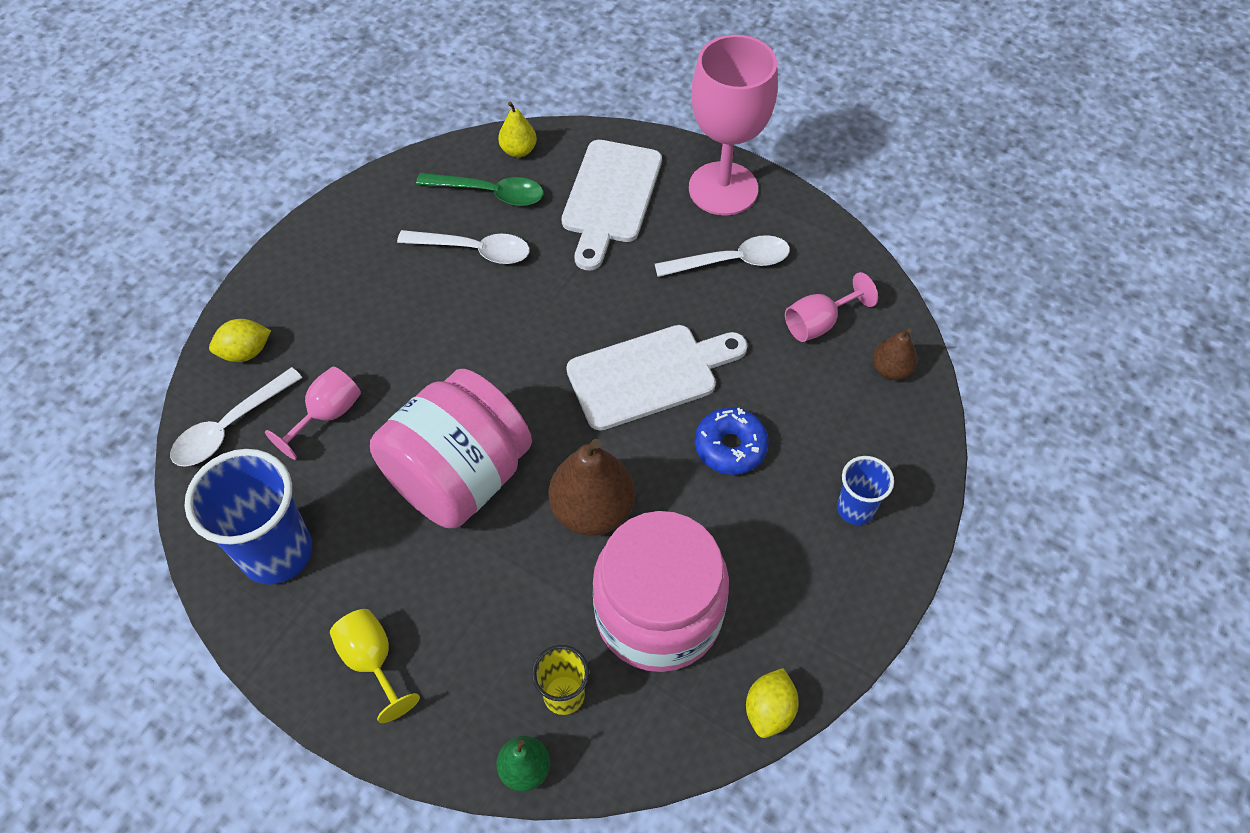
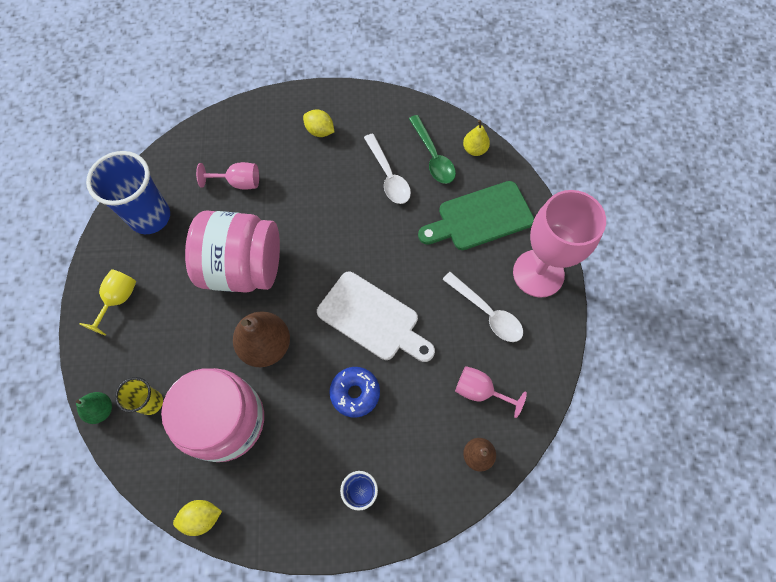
camera: 55 degrees right, 10 degrees up
white spoon [170,367,302,467] -> none
yellow lemon [209,319,271,362] -> yellow lemon moved to [303,109,334,137]
white cutting board [561,140,662,270] -> green cutting board [418,181,534,250]

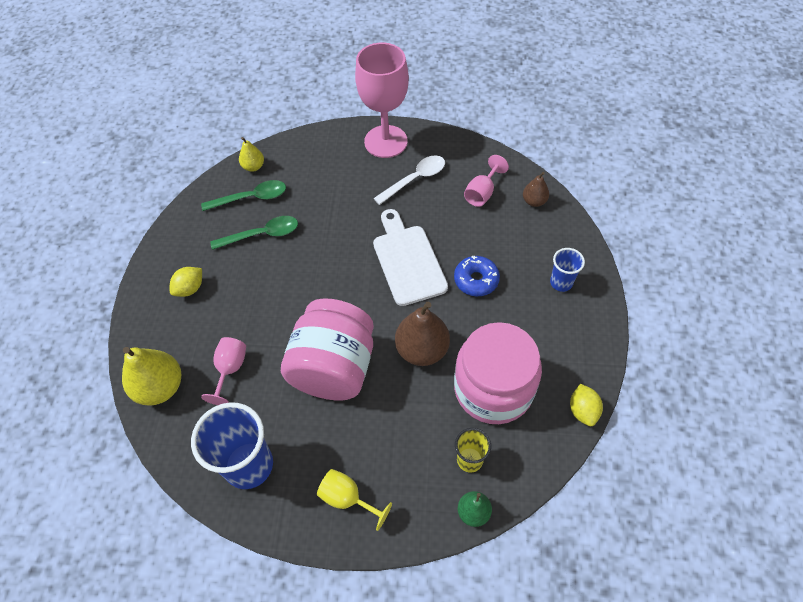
camera: 80 degrees left, 10 degrees down
white cutting board [317,272,435,362] -> white cutting board turned 60 degrees counterclockwise [373,209,448,306]
white spoon [364,134,411,204] -> green spoon [210,216,298,250]
green cutting board [418,181,534,250] -> none
none -> yellow pear [122,347,181,406]

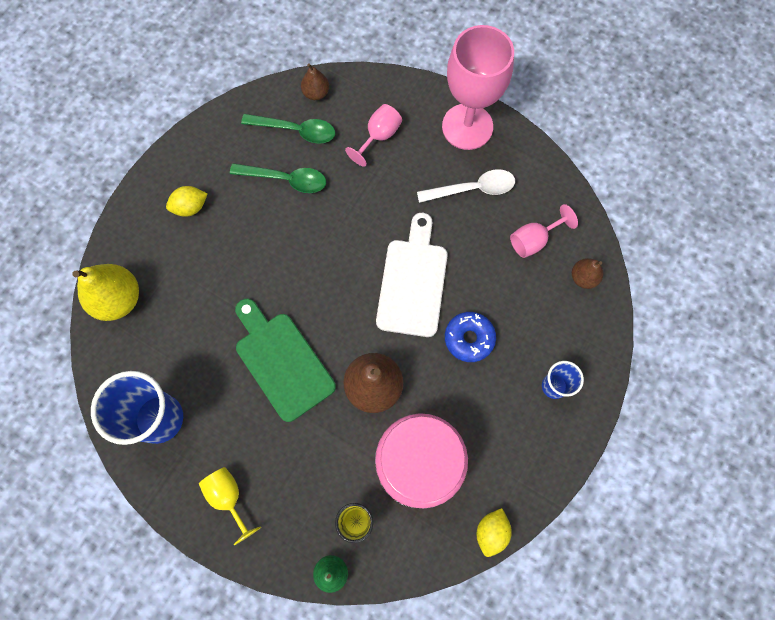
camera: 25 degrees right, 15 degrees up
pink goblet [201,337,246,405] -> pink goblet moved to [345,104,402,167]
yellow pear [239,137,264,172] -> brown pear [301,63,329,100]
pink jar [281,298,374,401] -> green cutting board [235,299,336,422]

